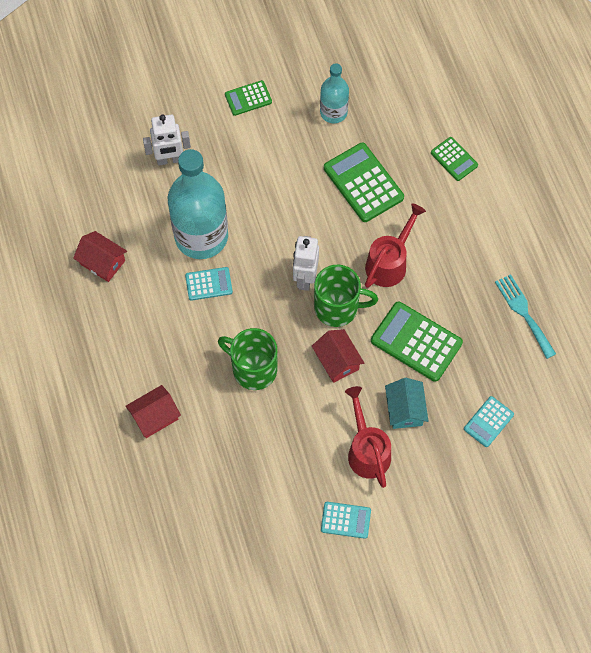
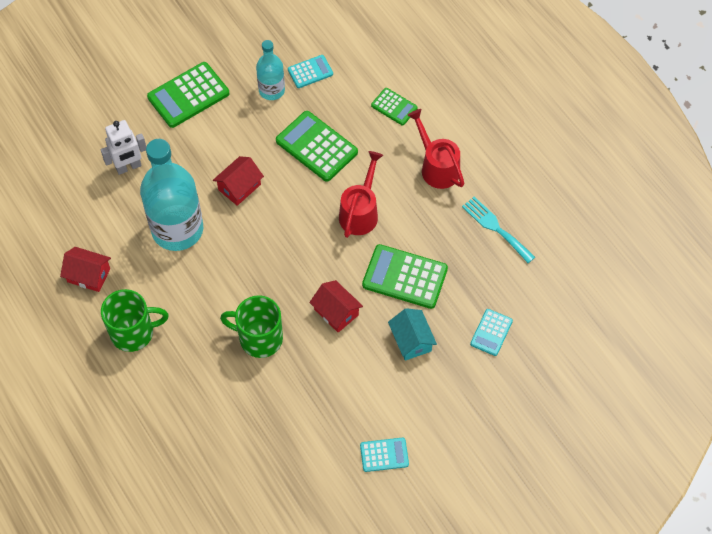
camera: 15 degrees left, 5 degrees down
red house [125,385,181,438] -> red house moved to [213,156,264,206]
turquoise calculator [185,267,233,301] -> turquoise calculator moved to [288,55,333,88]
green calculator [225,80,272,116] -> green calculator [147,62,229,128], size x1.76
white robot [293,236,319,291] -> none
green mug [314,265,378,327] -> green mug moved to [101,289,169,352]
red watering can [345,386,391,488] -> red watering can moved to [407,109,464,189]

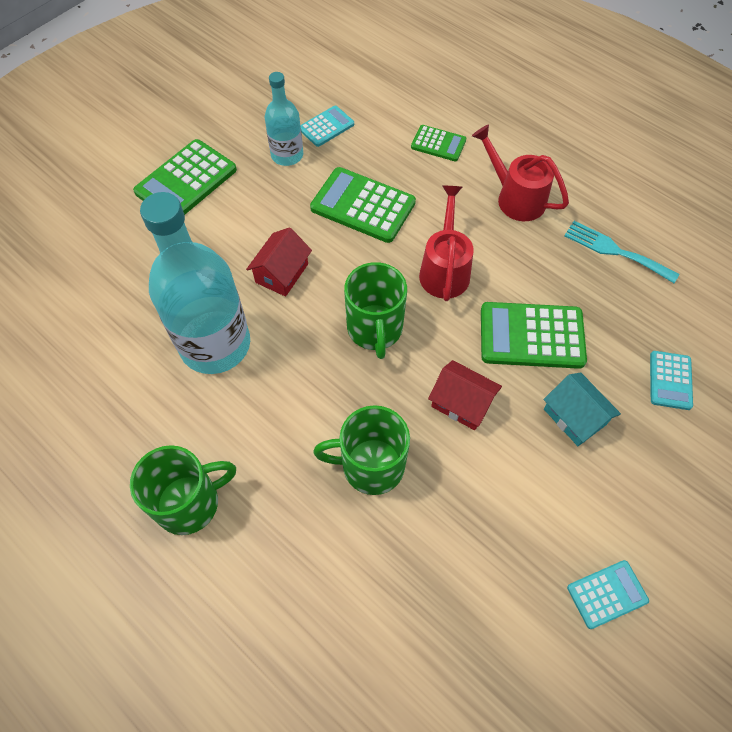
camera: 15 degrees left, 0 degrees up
red house [60,247,111,292] -> none
white robot [101,120,146,175] -> none
none -> green mug [344,262,407,359]

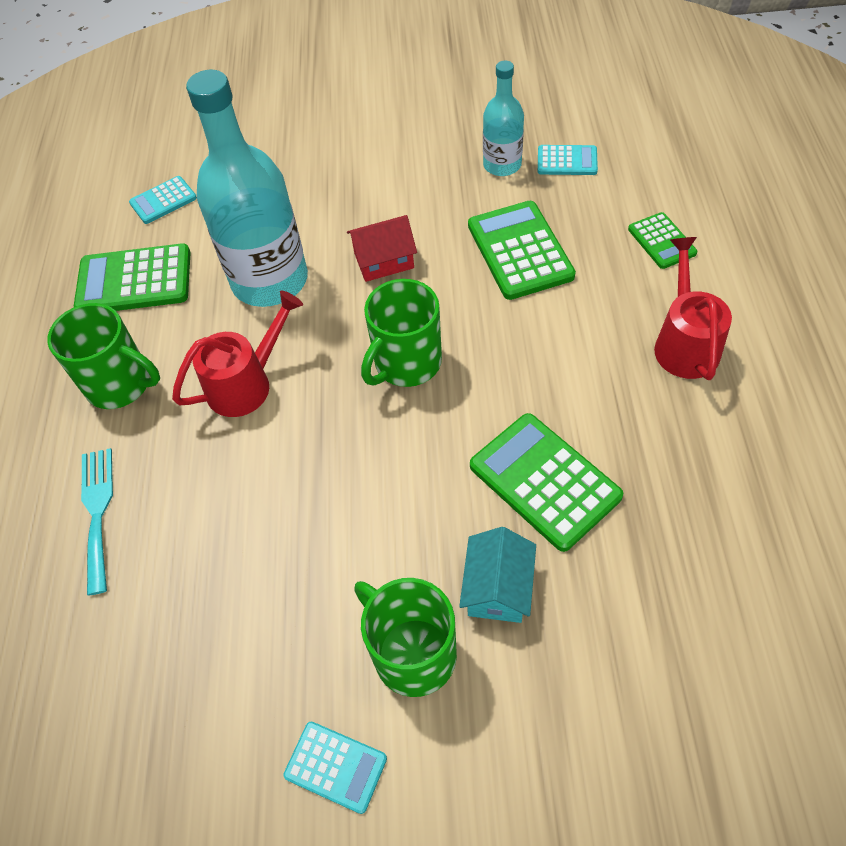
camera: 50 degrees right, 5 degrees down
green calculator [133,139,237,215] -> green calculator moved to [74,243,191,311]
green mug [313,405,410,495] -> green mug moved to [354,578,457,697]
red watering can [419,186,474,301] -> red watering can moved to [172,291,303,417]
red house [428,360,502,430] -> none
turquoise fork [564,221,679,283] -> turquoise fork moved to [81,448,113,595]
turquoise calculator [650,351,693,410] -> turquoise calculator moved to [129,176,197,224]

